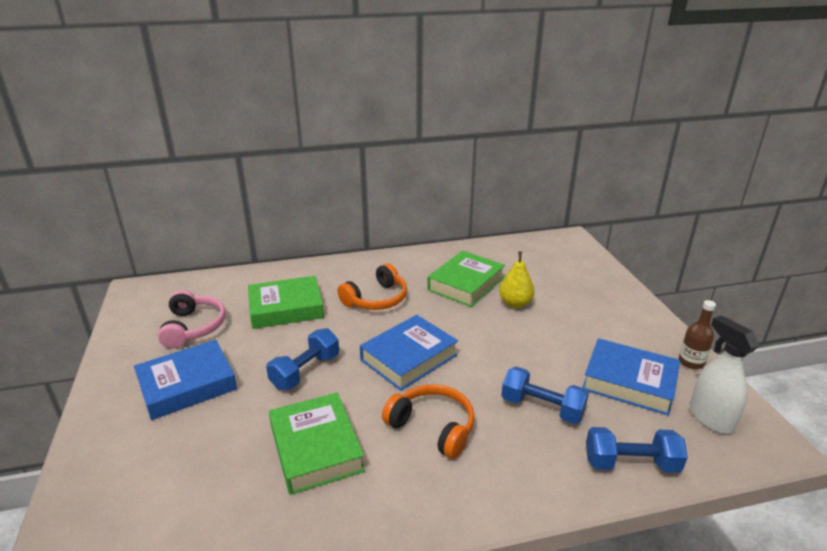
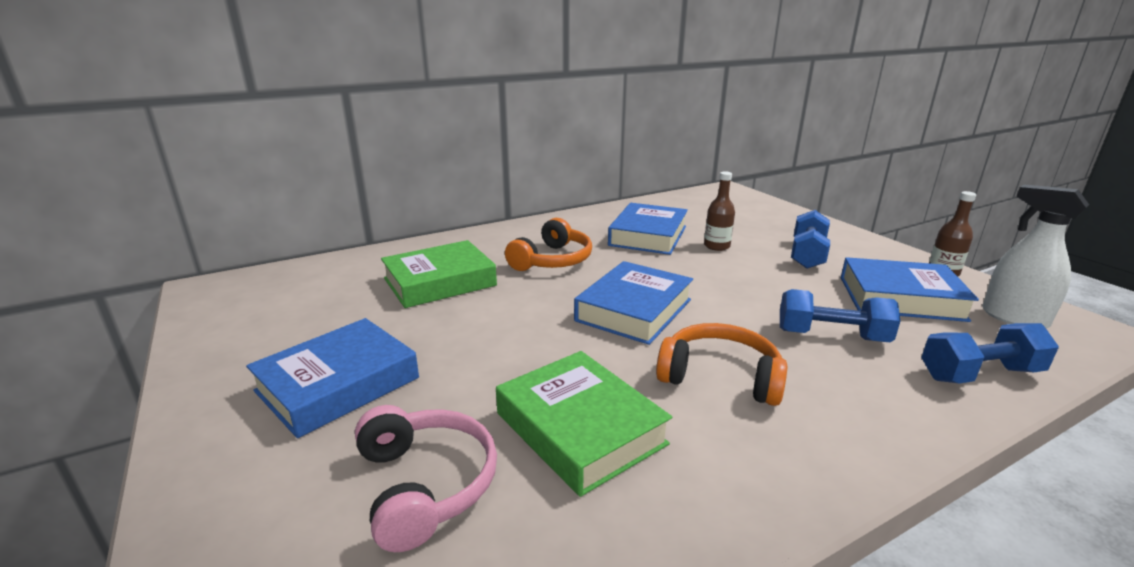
camera: 15 degrees left, 5 degrees down
pink headphones [158,290,226,348] -> pink headphones moved to [355,405,497,552]
blue dumbbell [266,328,339,390] -> blue dumbbell moved to [791,210,830,269]
green book [427,251,505,307] -> blue book [608,203,688,255]
yellow pear [499,252,534,308] -> brown bottle [704,172,735,251]

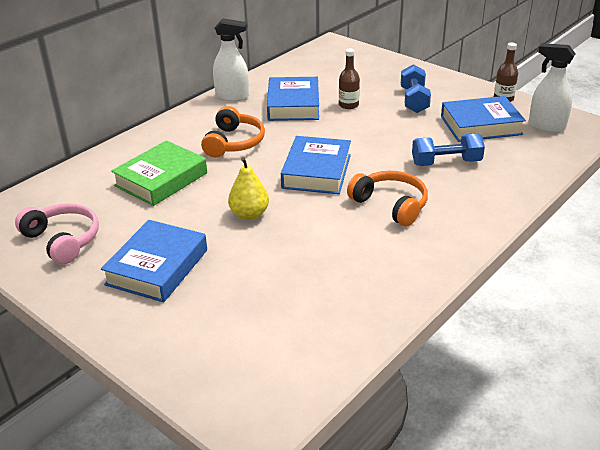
camera: 20 degrees left, 10 degrees up
pink headphones [355,405,497,552] -> pink headphones moved to [15,203,99,265]
green book [496,351,672,497] -> none
orange headphones [656,323,787,406] -> orange headphones turned 45 degrees clockwise [347,171,428,226]
blue dumbbell [921,323,1059,383] -> none
none -> white spray bottle [213,18,249,102]
none -> yellow pear [228,157,269,220]

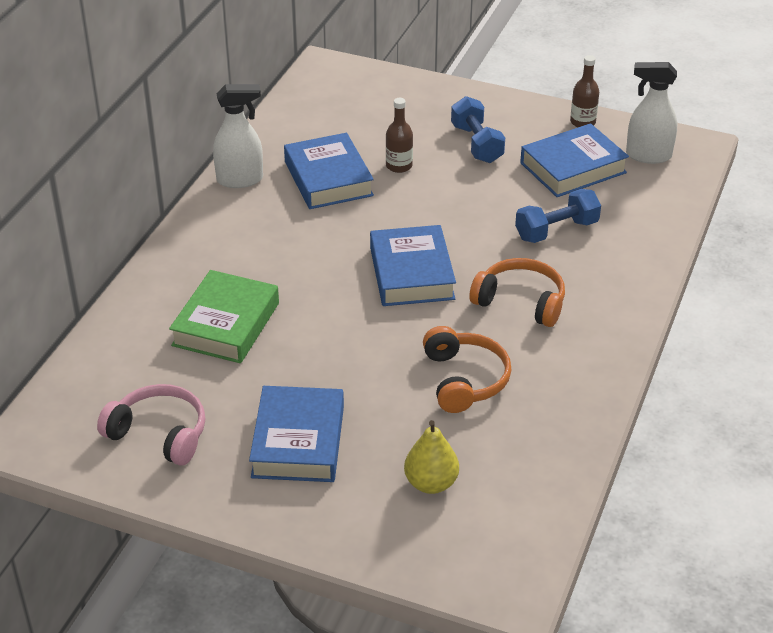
camera: 20 degrees left, 5 degrees up
orange headphones [201,106,265,157] -> orange headphones moved to [423,326,512,413]
yellow pear [228,157,269,220] -> yellow pear moved to [404,420,459,494]

